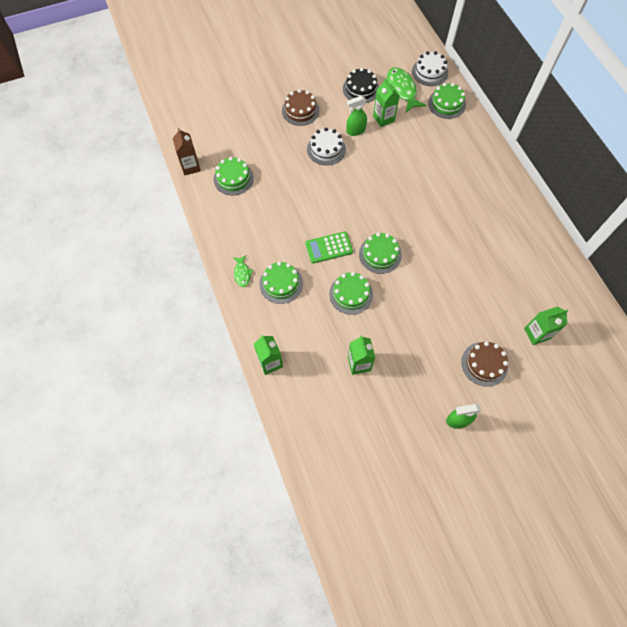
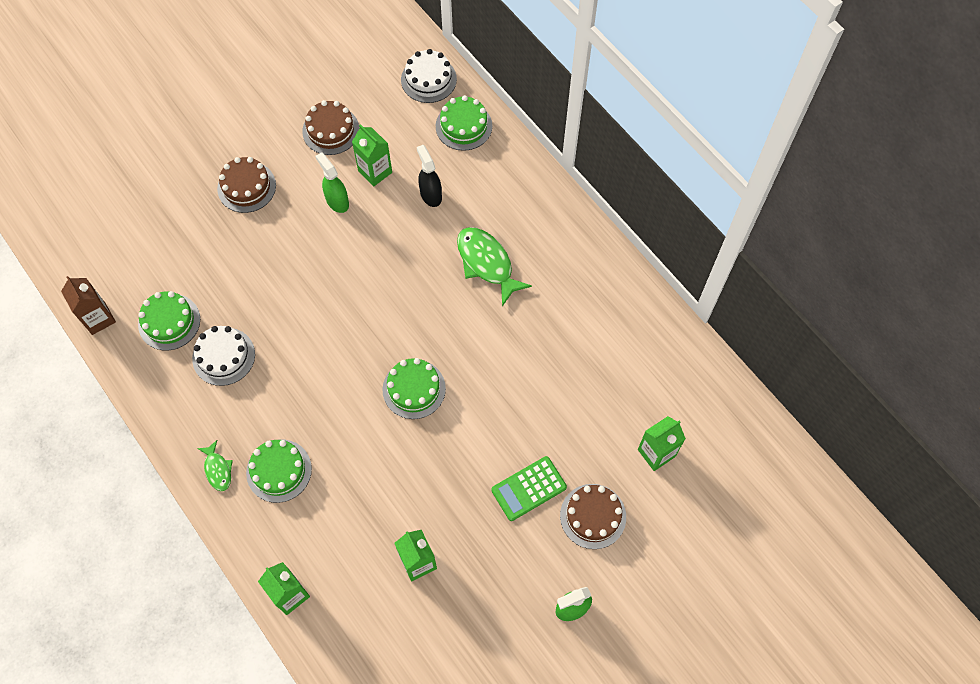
camera: 15 degrees left, 0 degrees up
green calculator [305,232,353,264] -> green calculator moved to [491,456,567,521]
white cake [307,127,346,165] -> white cake moved to [192,326,255,386]
green cake [329,272,373,315] -> none
black cake [343,68,379,103] -> brown cake [302,100,359,155]
green spray bottle [346,96,367,136] -> green spray bottle turned 90 degrees clockwise [315,152,349,213]
green fish [387,67,427,112] -> green fish moved to [457,227,532,306]
none -> black spray bottle [417,145,442,207]

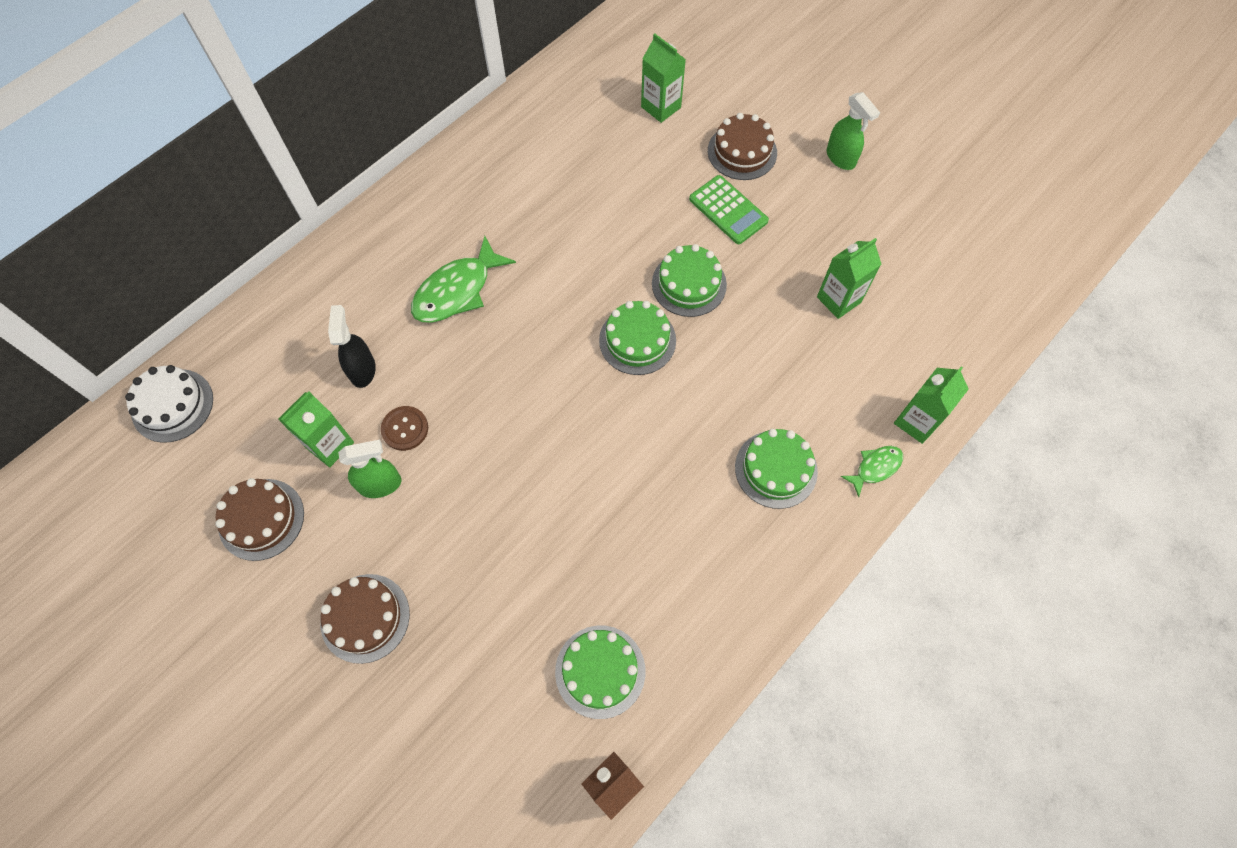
camera: 100 degrees left, 0 degrees up
white cake [192,326,255,386] -> none
green fish [197,440,233,491] -> green fish moved to [841,446,903,497]
green spray bottle [315,152,349,213] -> green spray bottle turned 150 degrees counterclockwise [338,440,401,498]
black spray bottle [417,145,442,207] -> black spray bottle turned 120 degrees clockwise [328,305,376,388]
green cake [436,95,492,151] -> green cake moved to [652,244,727,317]
none -> brown button [381,406,428,451]

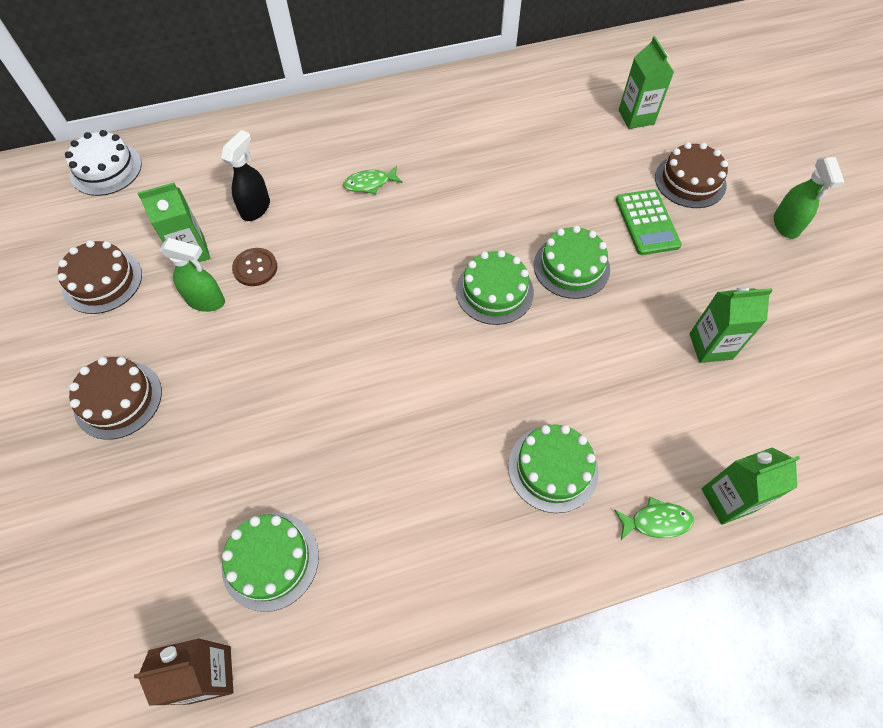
camera: 30 degrees right, 5 degrees down
green fish [411,236,516,322] -> green fish [343,166,403,194], size x0.54

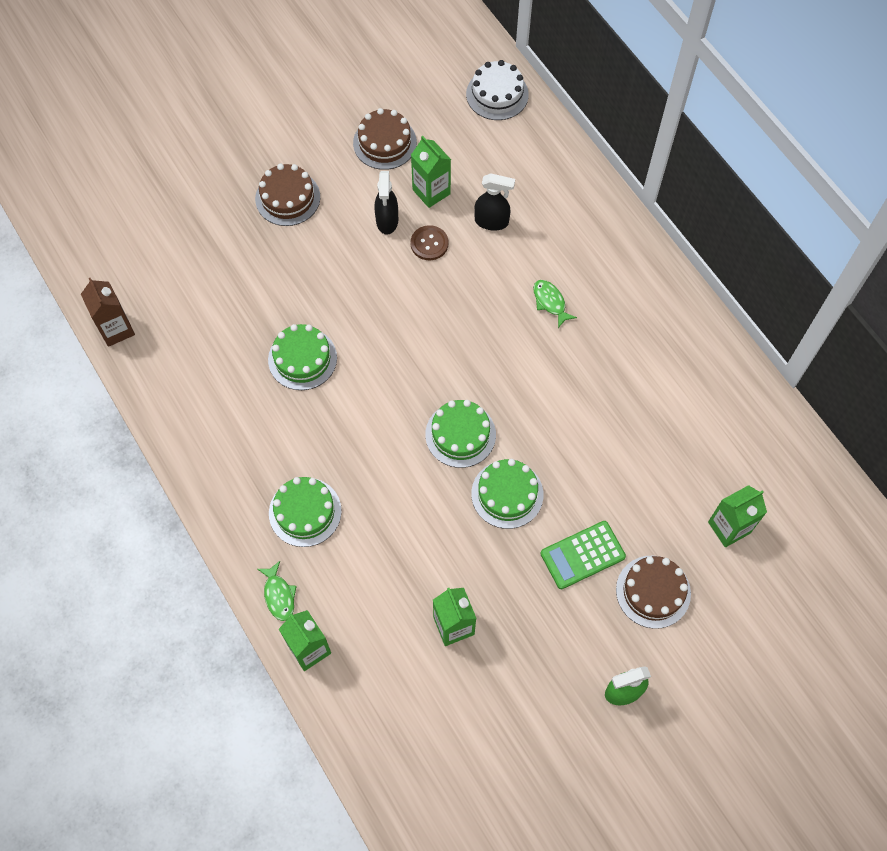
camera: 75 degrees right, 5 degrees up
green spray bottle [159,238,225,312] -> black spray bottle [375,171,398,234]
green cake [221,513,319,612] -> green cake moved to [268,324,337,390]

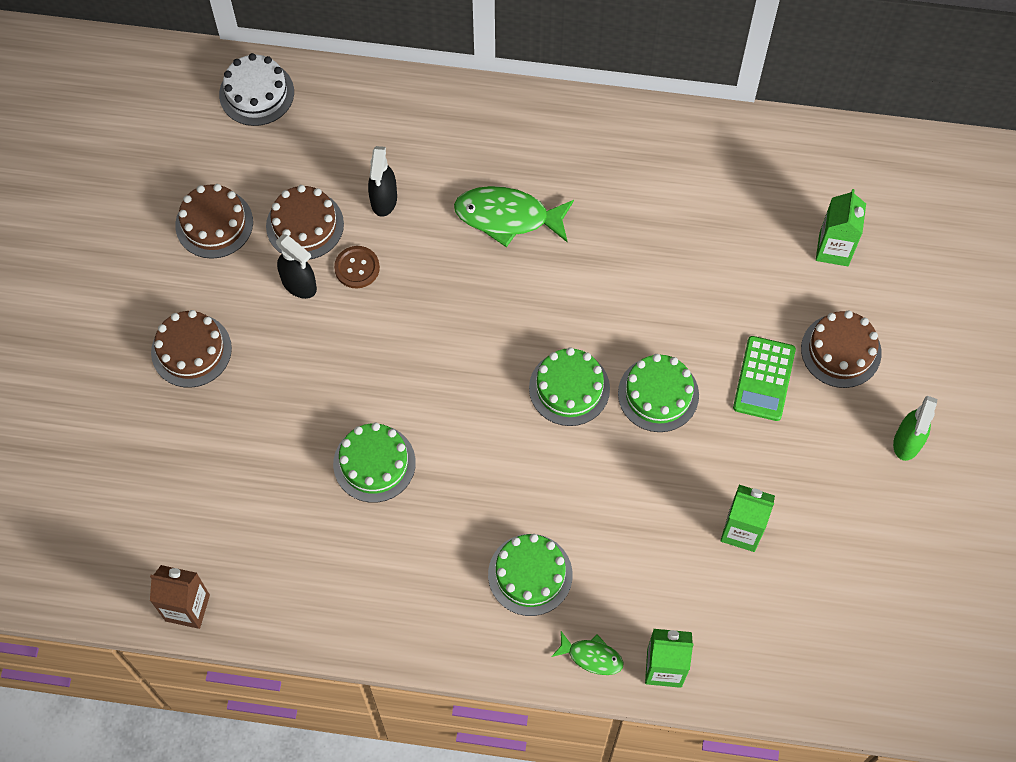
camera: 50 degrees left, 0 degrees up
green carton [411,135,451,208] -> brown cake [266,185,344,259]
black spray bottle [474,173,515,231] -> black spray bottle turned 135 degrees clockwise [368,146,397,217]
green fish [533,280,577,328] -> green fish [454,186,574,247], size x1.85

